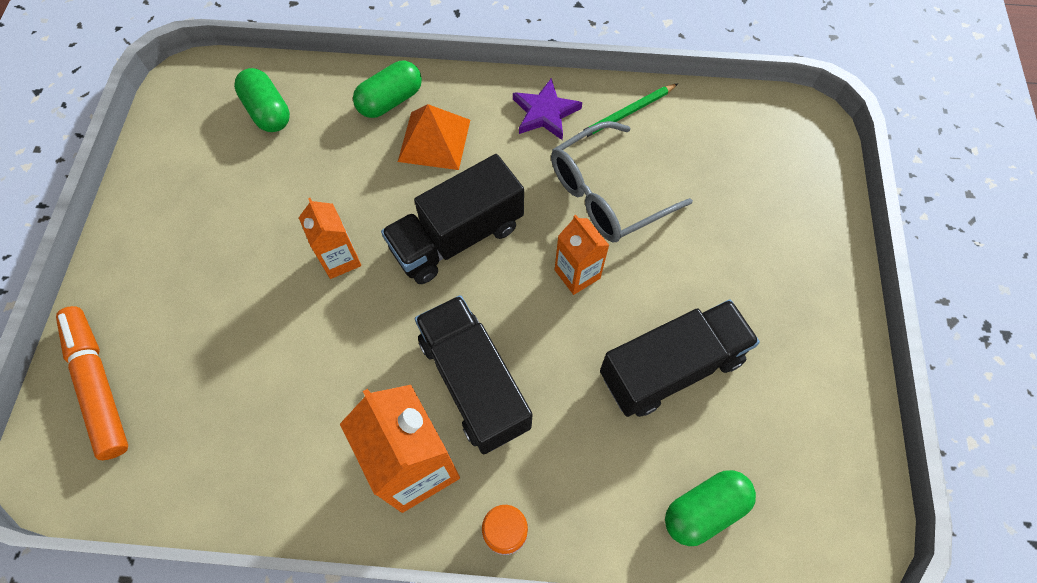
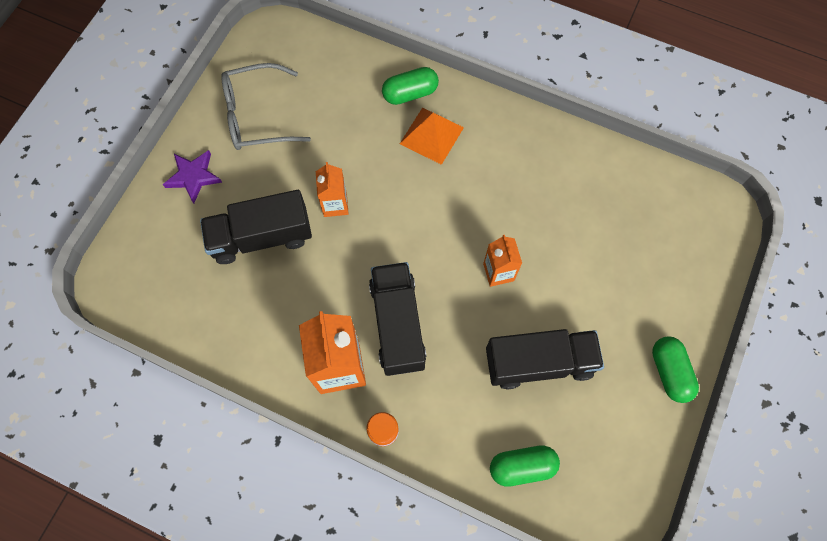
camera: 20 degrees right, 5 degrees up
orange marker [56,306,128,460] -> none
green capsule [234,68,290,132] -> green capsule moved to [652,336,699,403]
black truck [381,154,524,284] -> black truck moved to [200,190,312,264]
purple star [513,78,582,140] -> purple star moved to [163,150,222,203]
grey glasses [551,121,693,242] -> grey glasses moved to [221,63,311,150]
green pencil [578,84,678,140] -> none

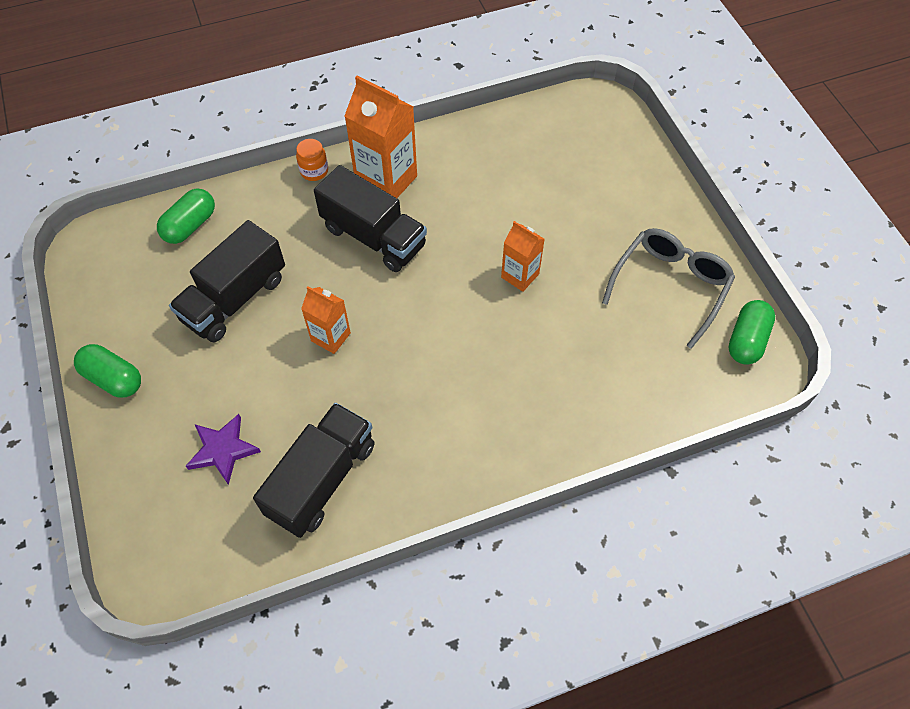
camera: 135 degrees right, 10 degrees down
purple star [163,150,222,203] -> purple star moved to [186,414,261,485]
black truck [200,190,312,264] -> black truck moved to [253,403,374,538]
green capsule [382,67,439,105] -> green capsule moved to [728,300,775,365]
orange pyramid [400,107,464,165] -> none

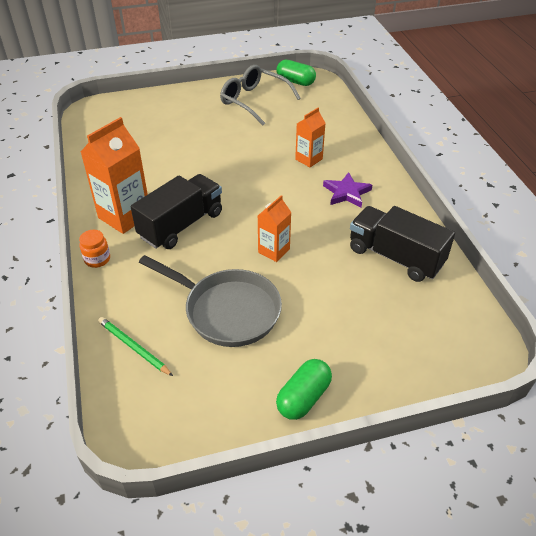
camera: 85 degrees left, 15 degrees down
green capsule [157,188,215,244] -> green pencil [98,317,173,376]
black truck [169,220,285,342] -> grey pan [139,255,282,347]
purple star [186,414,261,485] -> purple star moved to [323,172,372,208]
orange carton [501,221,545,292] -> orange carton moved to [295,107,326,167]

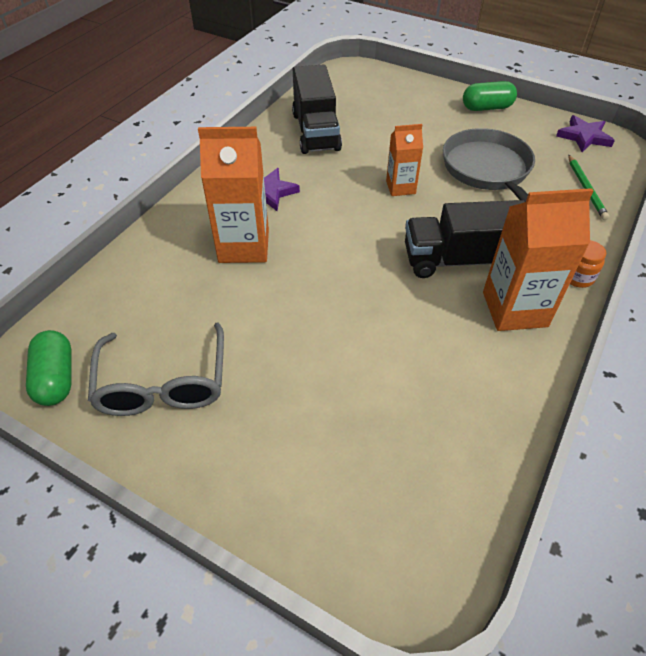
camera: 135 degrees left, 5 degrees up
orange carton [295,107,326,167] -> orange carton [198,127,269,263], size x1.73
none -> purple star [556,115,615,152]

